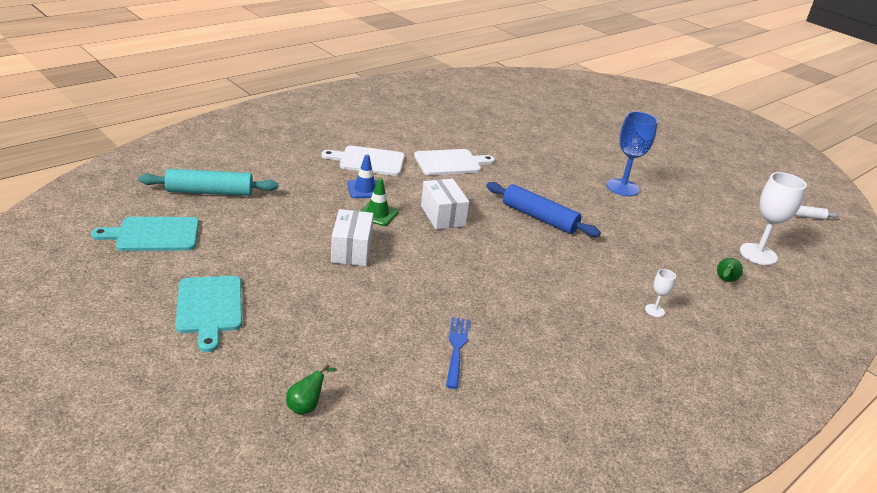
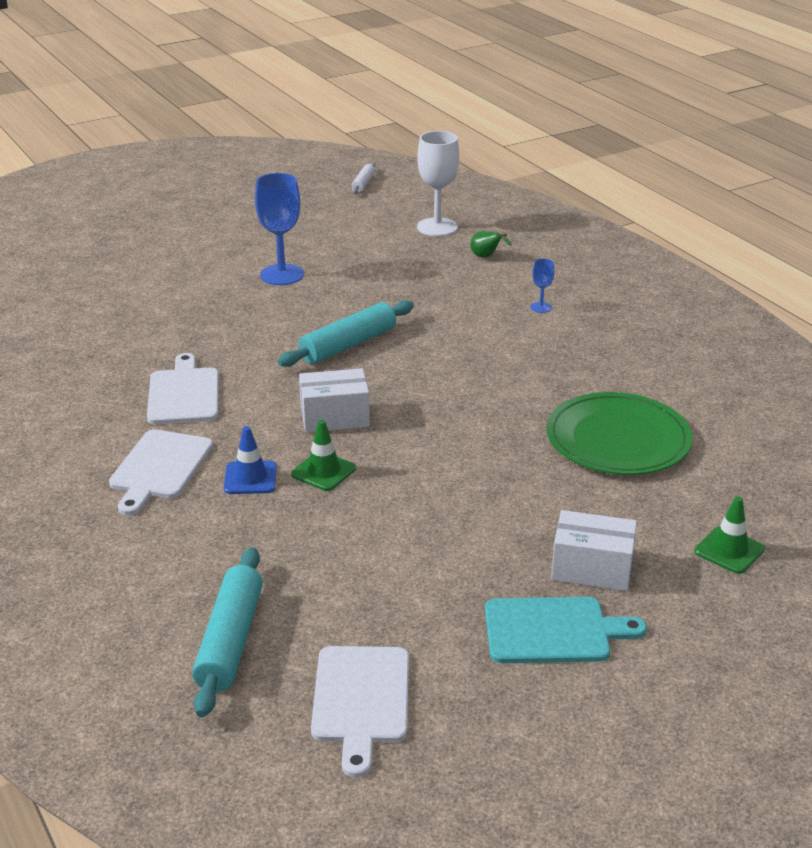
camera: 75 degrees left, 0 degrees up
turquoise cutting board [91,217,199,251] -> white cutting board [311,646,409,778]
green pear [286,364,337,415] -> green traffic cone [694,496,765,574]
white box [331,209,374,266] -> white box moved to [551,510,637,591]
blue fork [446,317,469,389] -> green plate [546,392,692,475]
blue rolling pin [486,182,601,237] -> turquoise rolling pin [278,301,414,367]
white goblet [645,269,676,317] -> blue goblet [530,259,554,313]

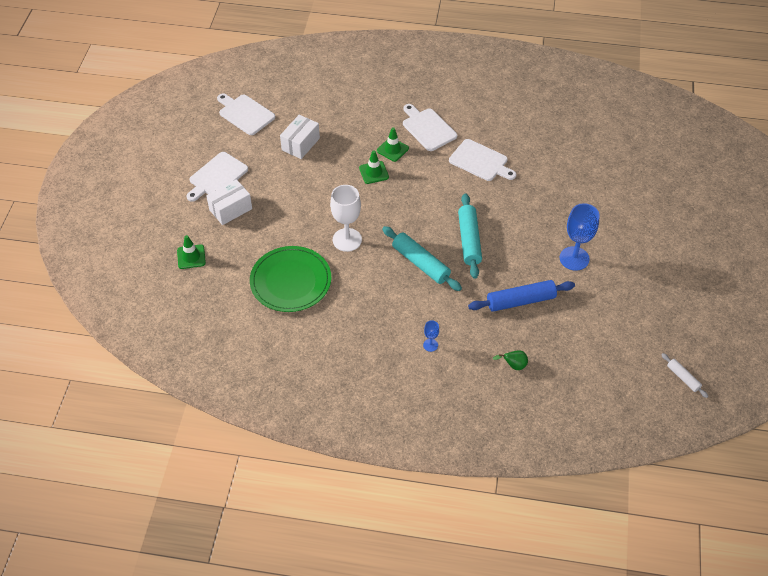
camera: 130 degrees right, 20 degrees up
turquoise rolling pin [192,547,263,717] -> turquoise rolling pin moved to [382,226,462,291]
blue traffic cone [224,426,277,494] -> green traffic cone [377,127,409,162]
white box [299,368,370,432] -> white box moved to [280,115,320,159]
white goblet [417,131,459,236] -> white goblet moved to [330,185,362,252]
turquoise cutting board [485,597,647,663] -> white cutting board [187,152,248,202]
none -> blue rolling pin [468,280,575,312]

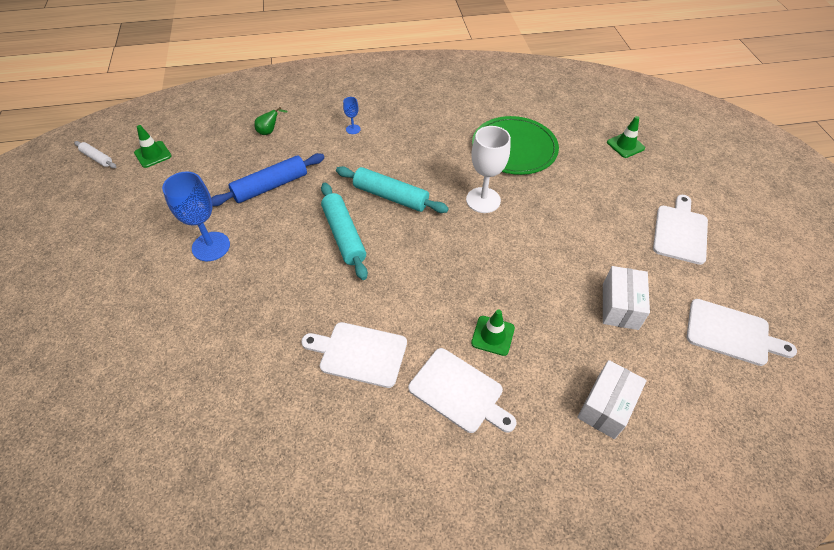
camera: 160 degrees right, 0 degrees up
white box [206,179,252,225] -> white box moved to [577,360,647,439]
green traffic cone [359,150,389,184] -> green traffic cone moved to [134,125,171,168]

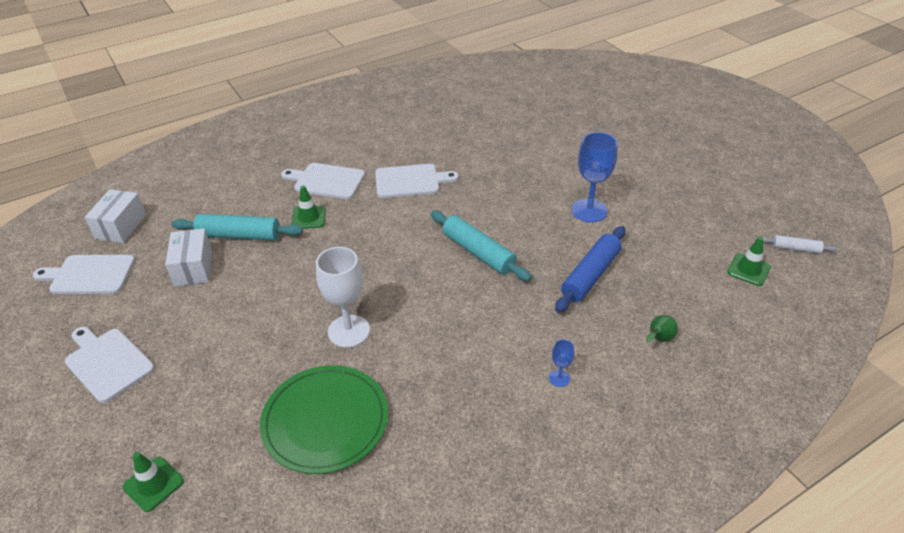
camera: 160 degrees right, 10 degrees down
turquoise rolling pin [336,166,449,213] -> turquoise rolling pin moved to [172,214,303,241]
white box [577,360,647,439] -> white box moved to [85,189,146,243]
white cutting board [653,195,708,265] -> white cutting board turned 135 degrees clockwise [65,327,154,403]

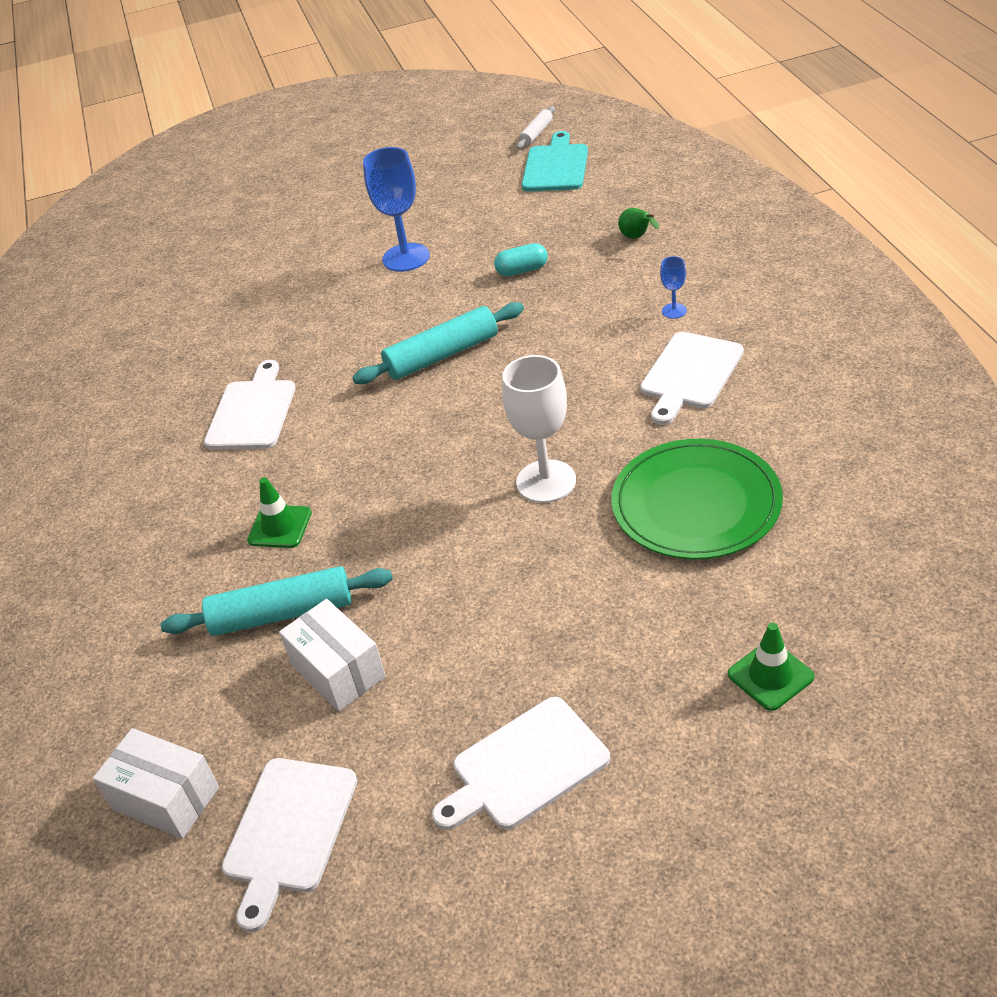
camera: 70 degrees left, 0 degrees up
white box [165,228,212,287] -> white box turned 45 degrees clockwise [279,599,386,711]
turquoise rolling pin [172,214,303,241] -> turquoise rolling pin turned 60 degrees clockwise [161,566,393,636]
white cutting board [281,163,365,199] -> white cutting board moved to [640,332,744,425]
blue rolling pin [555,226,625,313] -> turquoise capsule [494,243,548,277]
green traffic cone [727,237,771,286] -> turquoise cutting board [522,131,588,191]

